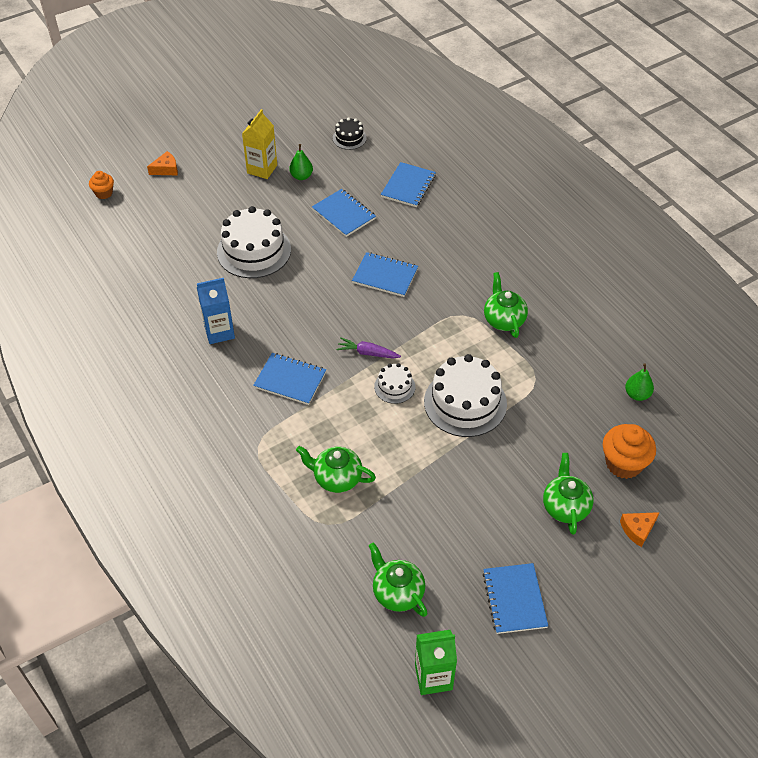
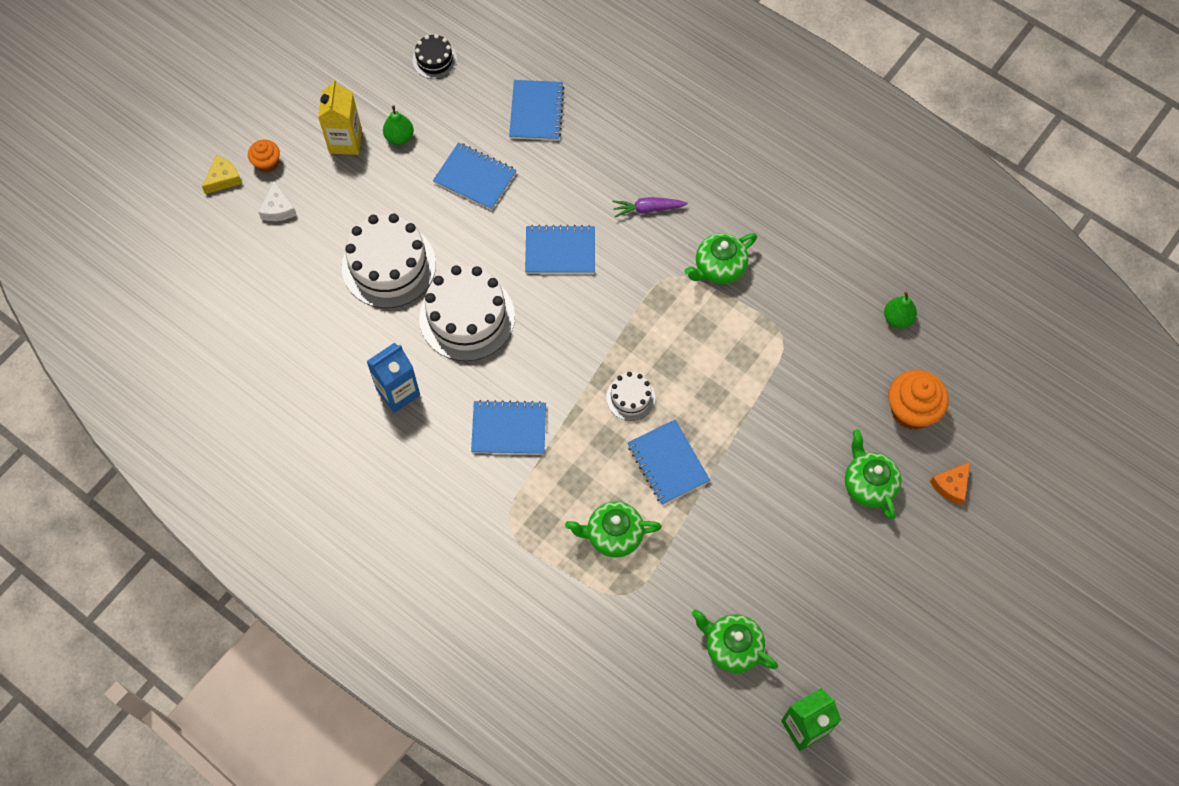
camera: 20 degrees left, 15 degrees up
orange cupcake [89,171,114,199] -> orange cupcake moved to [248,139,280,173]
orange cheese [147,151,178,175] -> yellow cheese [202,155,242,194]
purple carrot [336,338,401,359] -> purple carrot moved to [612,197,688,217]
white cake [424,354,507,437] -> white cake moved to [419,265,515,361]
blue notebook [482,563,548,634] -> blue notebook moved to [628,420,710,505]
green teapot [484,272,528,338] -> green teapot turned 90 degrees counterclockwise [684,233,757,284]
none -> white cheese [258,181,296,221]

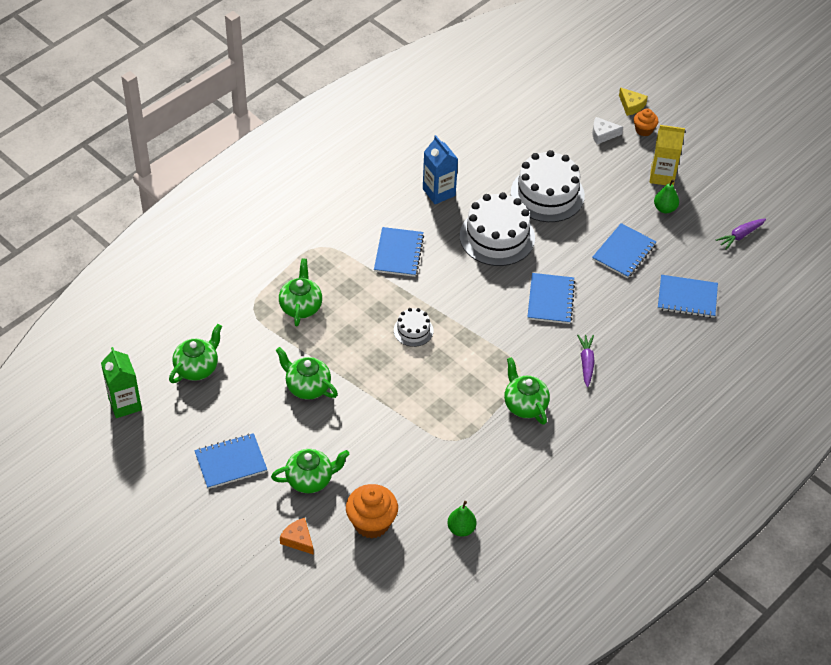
camera: 95 degrees right, 15 degrees down
black cake [412,34,457,79] -> purple carrot [716,218,766,250]
blue notebook [628,420,710,505] -> blue notebook moved to [194,433,267,489]
none -> green teapot [276,347,338,400]

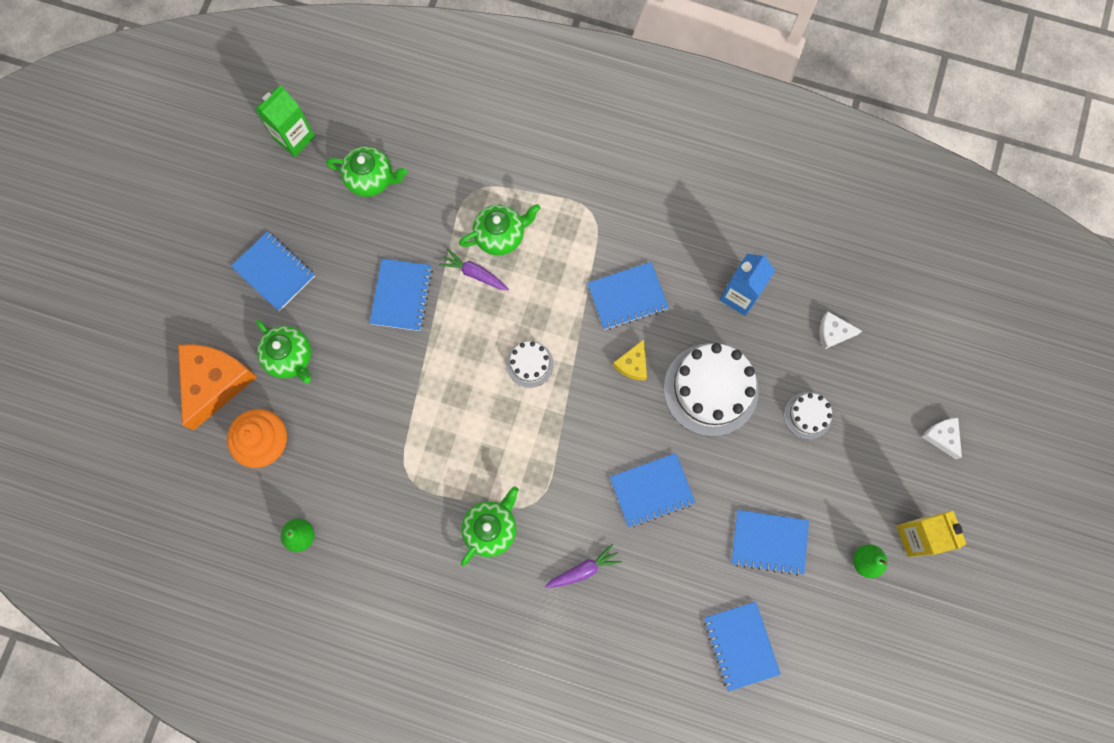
camera: 65 degrees right, 25 degrees up
green teapot [276,347,338,400] -> blue notebook [370,259,433,331]
orange cheese [280,518,314,555] -> orange cheese [178,344,257,430], size x2.06
white cake [511,150,585,222] -> white cake [784,392,832,440], size x0.50
yellow cheese [619,87,648,116] -> yellow cheese moved to [613,339,647,380]
orange cupcake [634,108,658,136] -> none
purple carrot [716,218,766,250] -> purple carrot moved to [439,249,509,290]
none -> white cheese [820,312,862,350]

